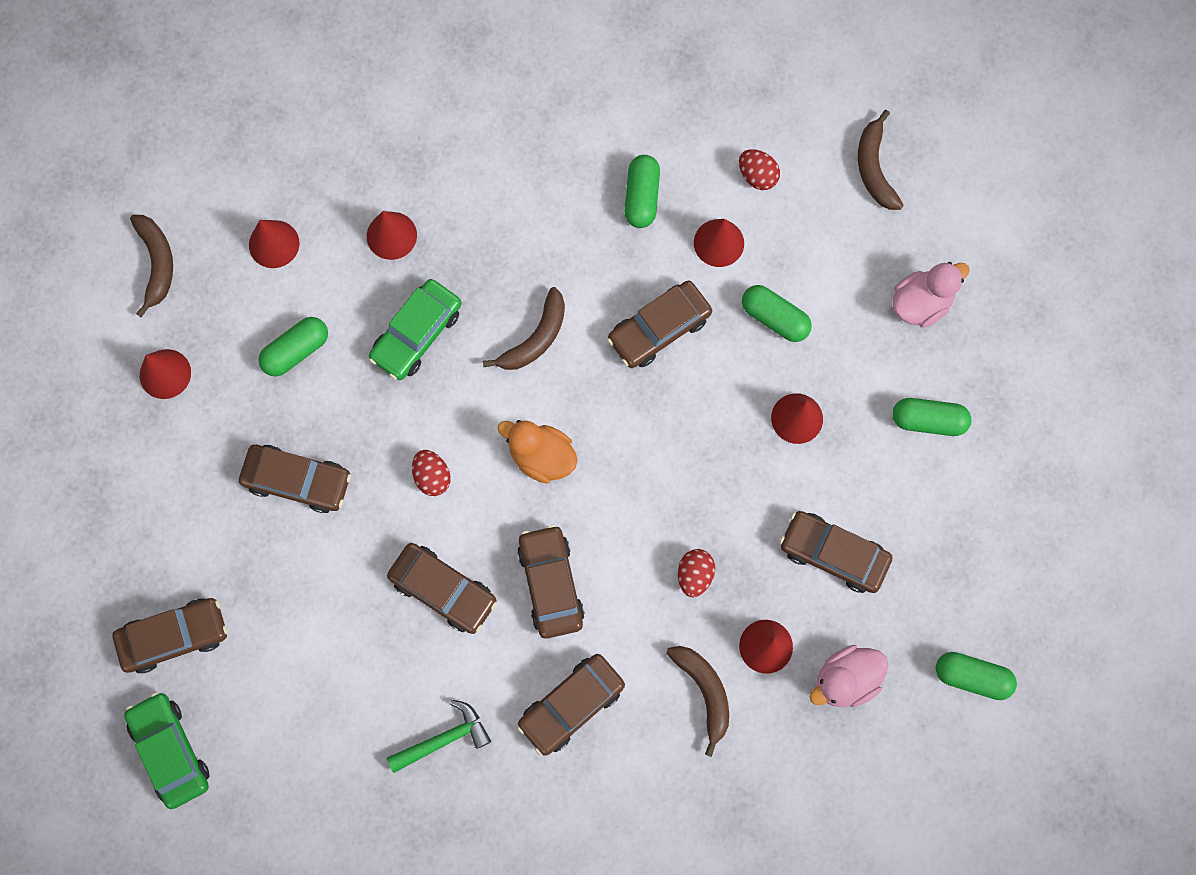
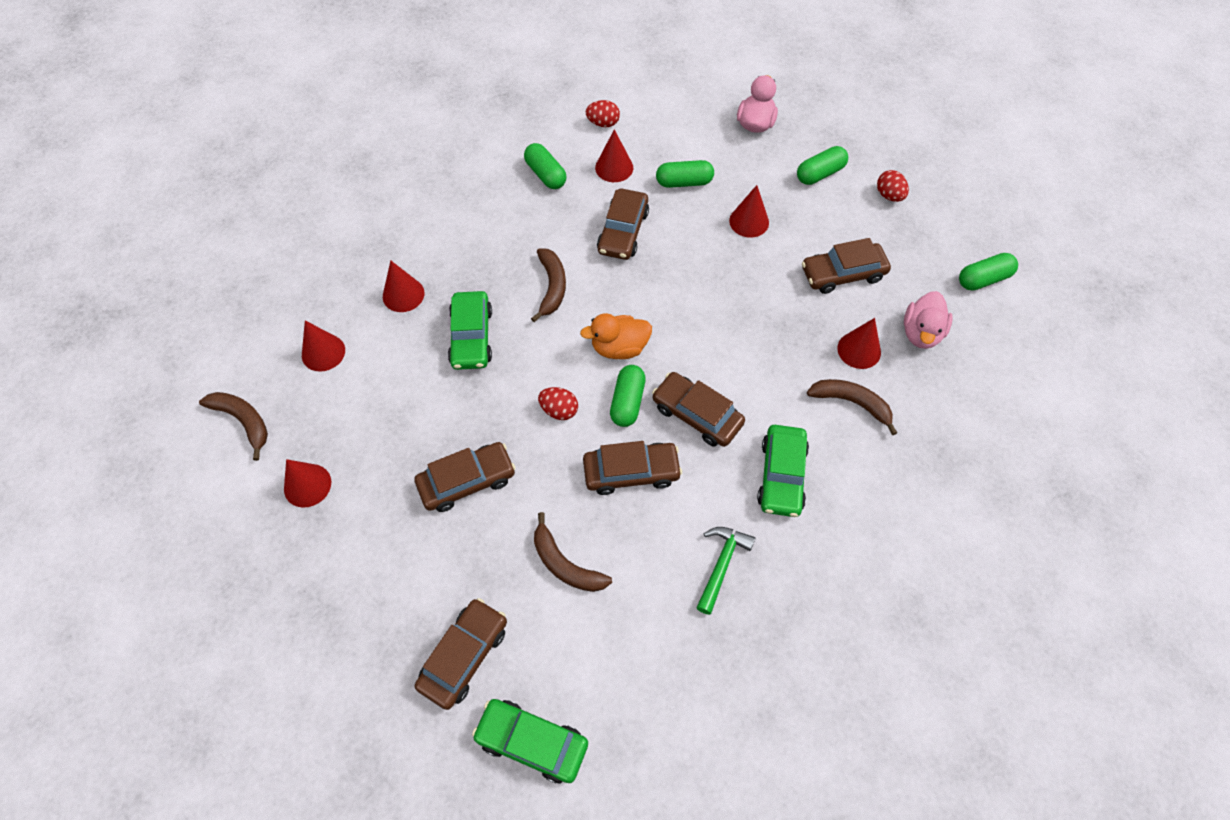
camera: 40 degrees left, 15 degrees down
green capsule [258,317,328,376] -> green capsule moved to [610,365,646,427]
brown car [517,654,625,756] -> green car [757,425,809,517]
red egg [678,549,715,597] -> red egg moved to [877,170,909,202]
brown banana [858,110,904,210] -> brown banana moved to [534,512,612,592]

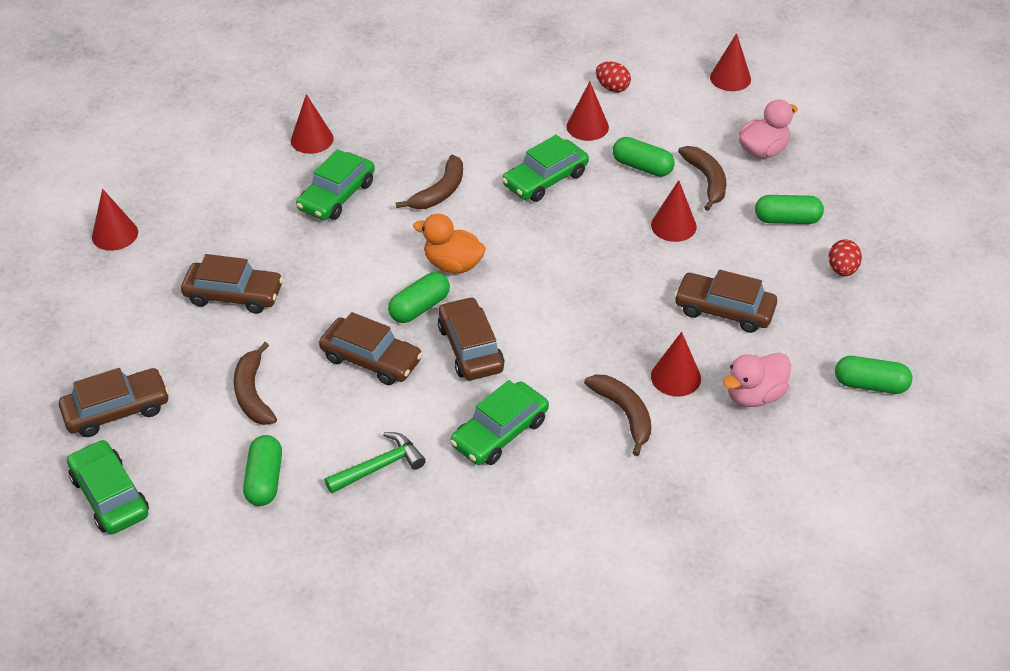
camera: 35 degrees right, 15 degrees down
brown banana [199,392,268,461] -> brown banana moved to [678,146,726,211]
red cone [302,321,345,372] -> red cone moved to [710,33,751,91]
green capsule [524,143,566,189] -> green capsule moved to [243,435,282,506]
red egg [538,387,578,420] -> none
brown car [597,189,649,260] -> green car [502,135,589,202]

